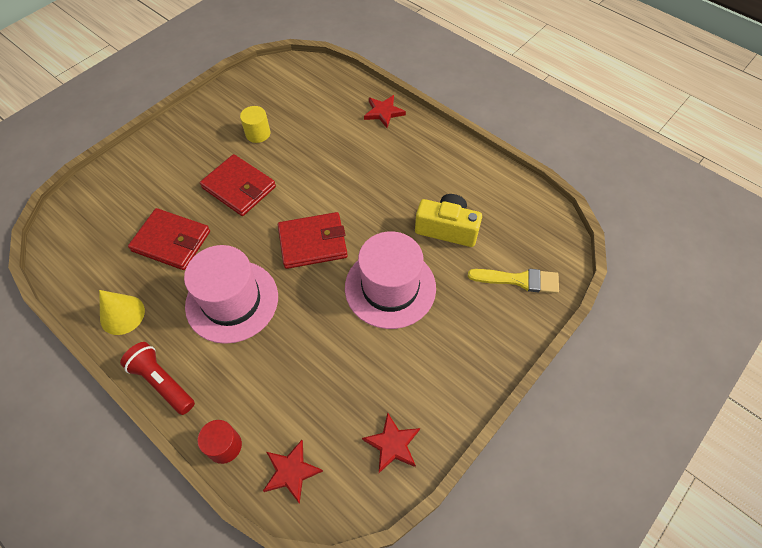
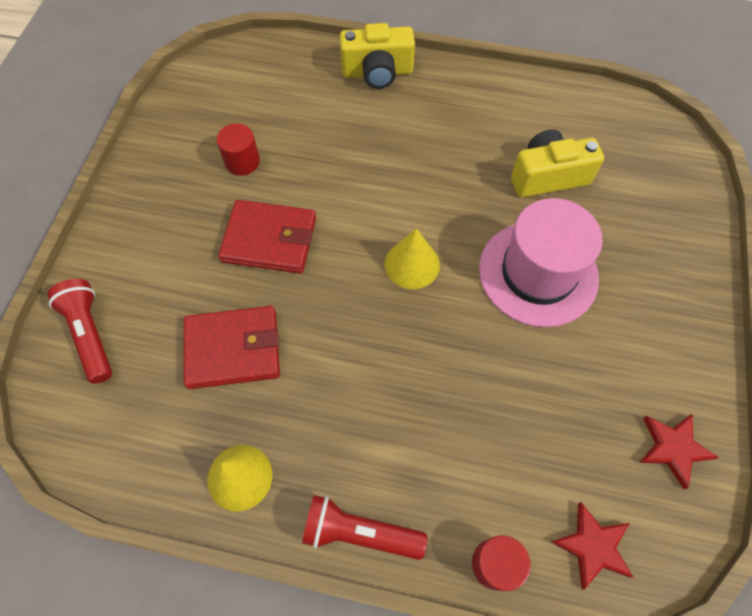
camera: 30 degrees left, 5 degrees up
pink hat [184,245,278,344] -> none
yellow cylinder [240,106,270,143] -> red cylinder [217,123,260,176]
red wallet [278,212,348,269] -> yellow cone [385,229,440,289]
red star [364,95,406,128] -> yellow camera [340,23,415,89]
yellow brush [468,269,559,293] -> none
none -> red flashlight [47,279,112,384]

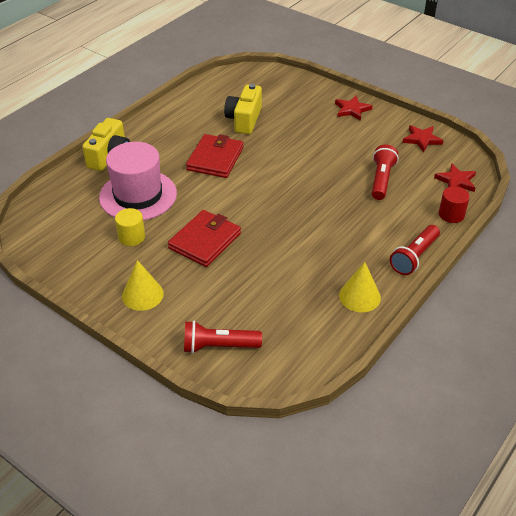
camera: 65 degrees left, 20 degrees down
red wallet [183,306,280,389] -> red wallet moved to [186,134,244,178]
red cylinder [217,123,260,176] -> yellow cylinder [115,208,145,246]
yellow cone [385,229,440,289] -> yellow cone moved to [122,260,164,311]
pink hat [479,198,603,327] -> pink hat moved to [99,142,177,220]
none -> red star [335,95,372,121]
none -> red flashlight [372,144,399,200]

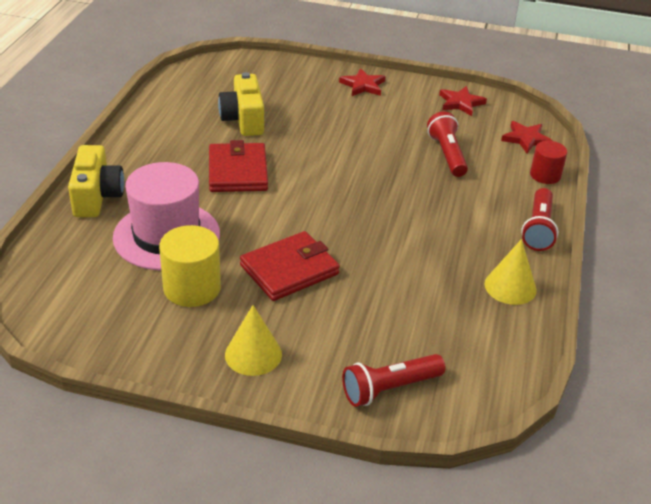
camera: 25 degrees left, 5 degrees down
yellow cylinder [115,208,145,246] -> yellow cylinder [159,225,221,307], size x1.55
red wallet [168,210,241,267] -> red wallet turned 45 degrees clockwise [240,231,340,301]

